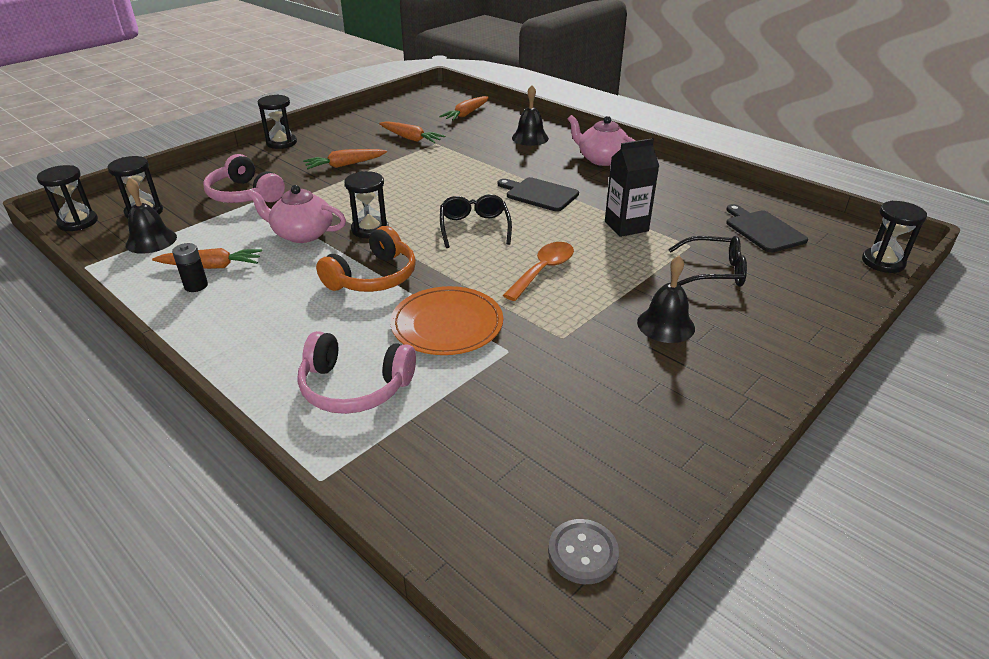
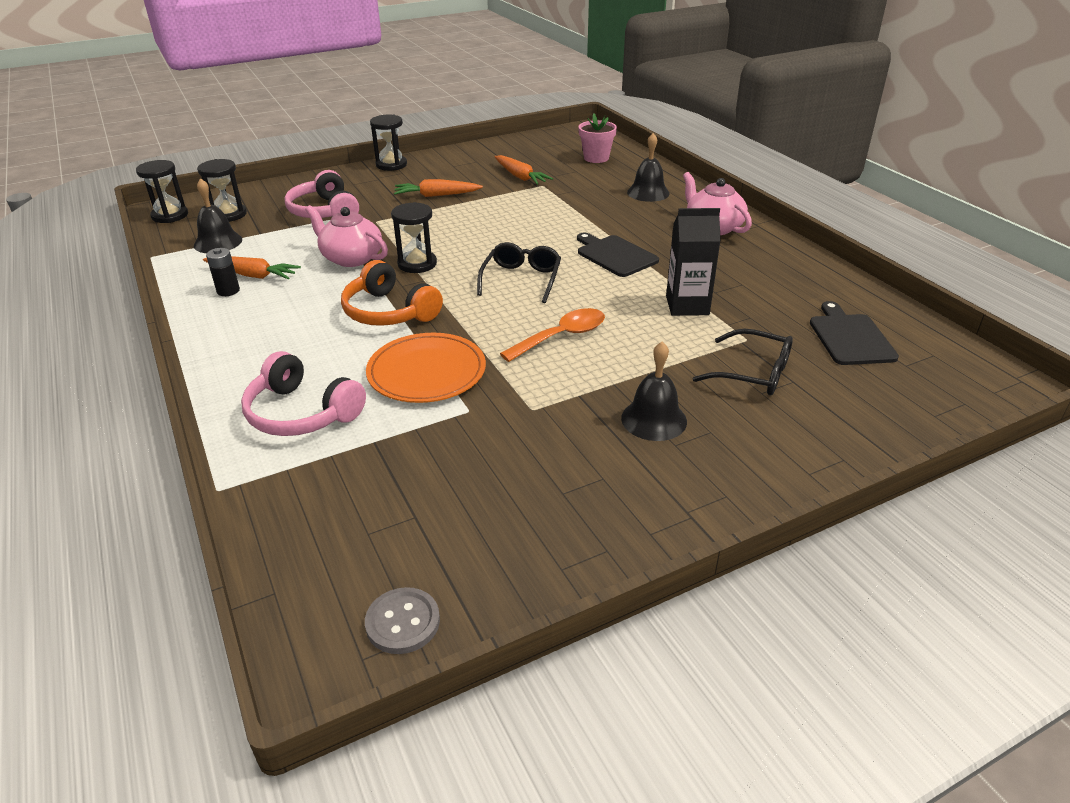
camera: 20 degrees right, 0 degrees up
orange headphones [316,226,416,292] -> orange headphones turned 75 degrees clockwise [341,260,443,326]
orange carrot [439,96,489,121] -> pink flower pot [578,113,617,163]
black hourglass [862,201,927,273] -> none

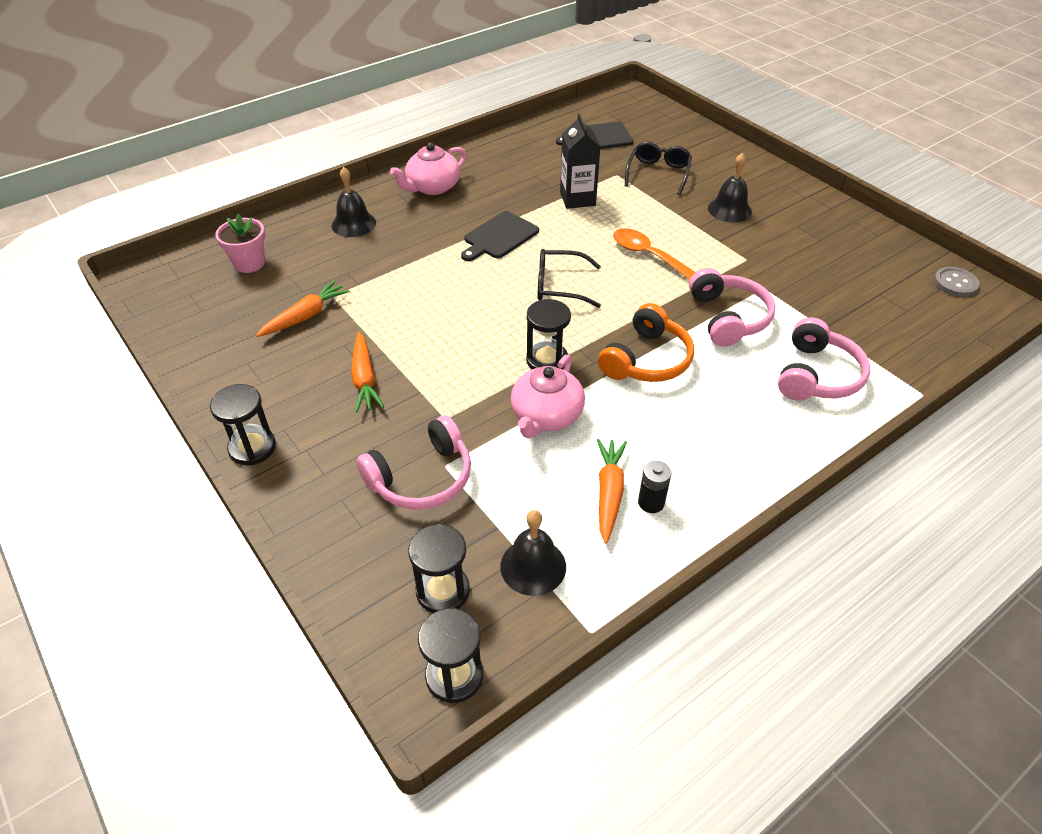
camera: 100 degrees left, 10 degrees up
orange plate [366,333,486,403] -> pink headphones [689,268,775,346]

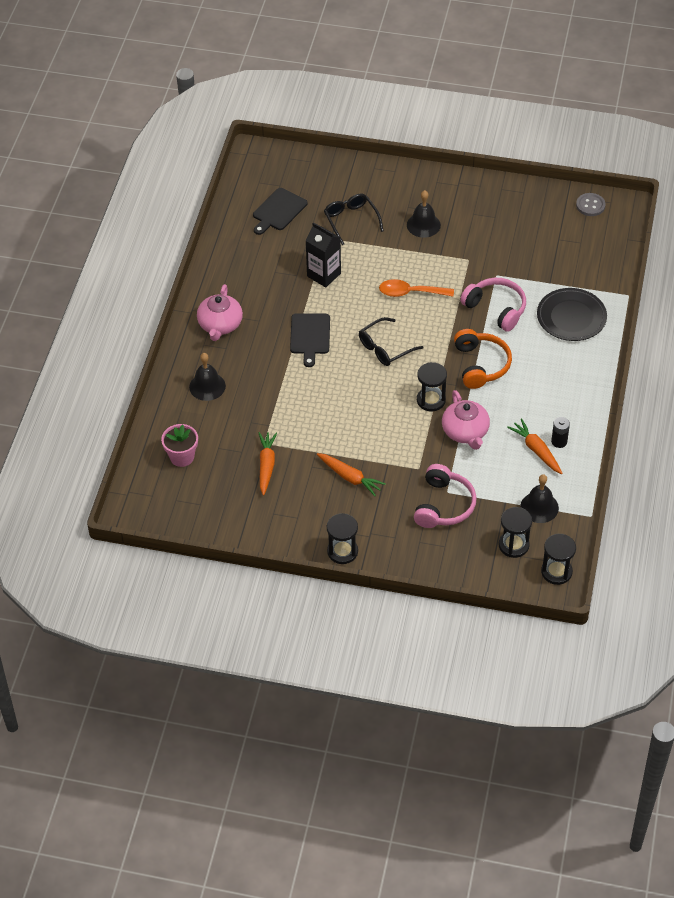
camera: 40 degrees left, 5 degrees up
pink headphones [778,317,870,400] -> black plate [537,288,607,341]

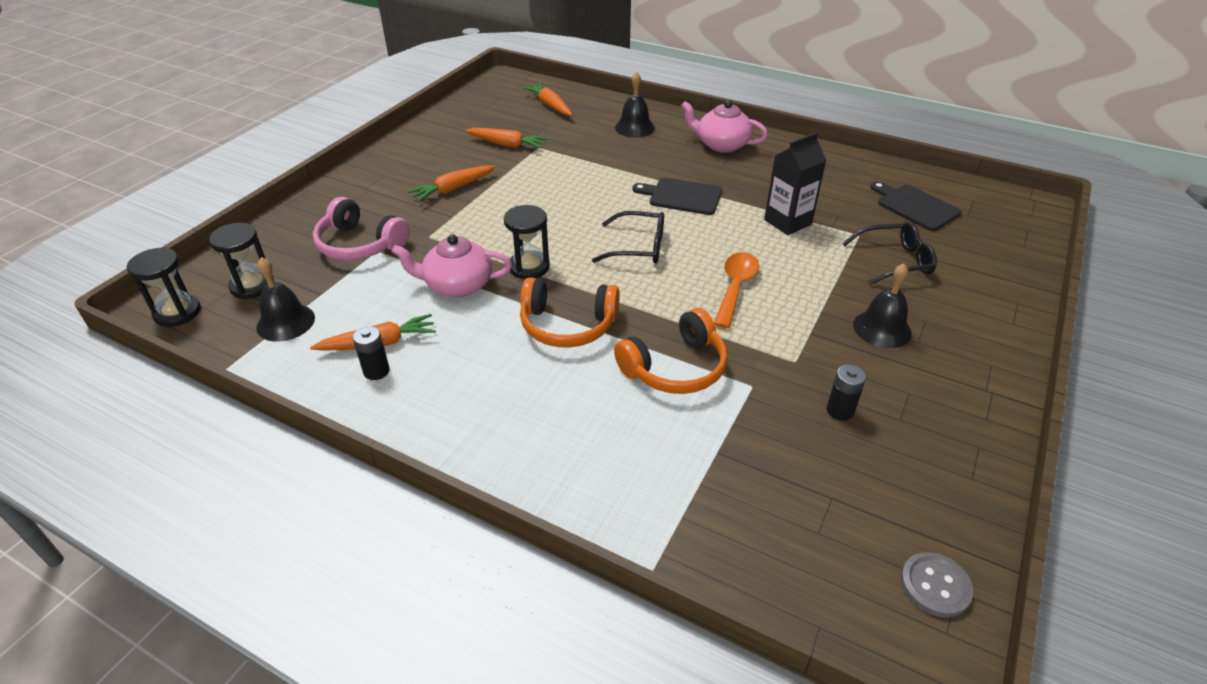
camera: 105 degrees right, 10 degrees down
pink flower pot [161,424,198,467] -> orange carrot [523,83,573,116]
black hourglass [327,513,358,564] -> none
black glasses [359,317,424,366] -> black glasses turned 120 degrees clockwise [592,211,664,263]
pink headphones [460,278,526,332] -> orange headphones [614,308,728,394]
black plate [537,288,607,341] -> none
none -> black battery [827,365,866,421]

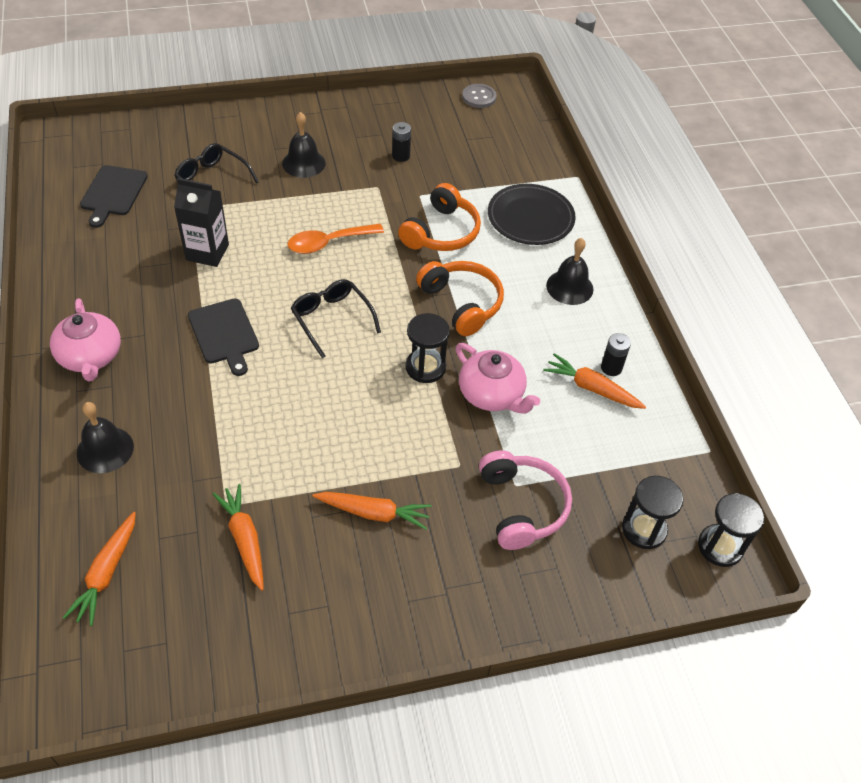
camera: 135 degrees left, 10 degrees up
black bell [256,257,315,342] -> black bell moved to [546,238,593,305]
orange headphones [614,308,728,394] -> orange headphones turned 105 degrees clockwise [398,183,481,251]
none -> black plate [488,184,576,245]

